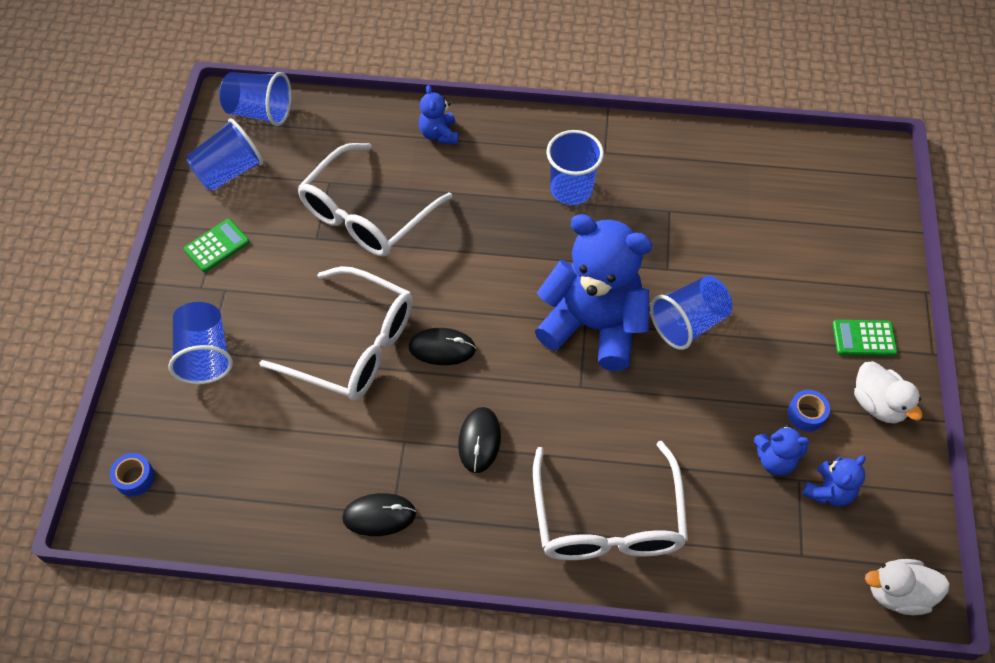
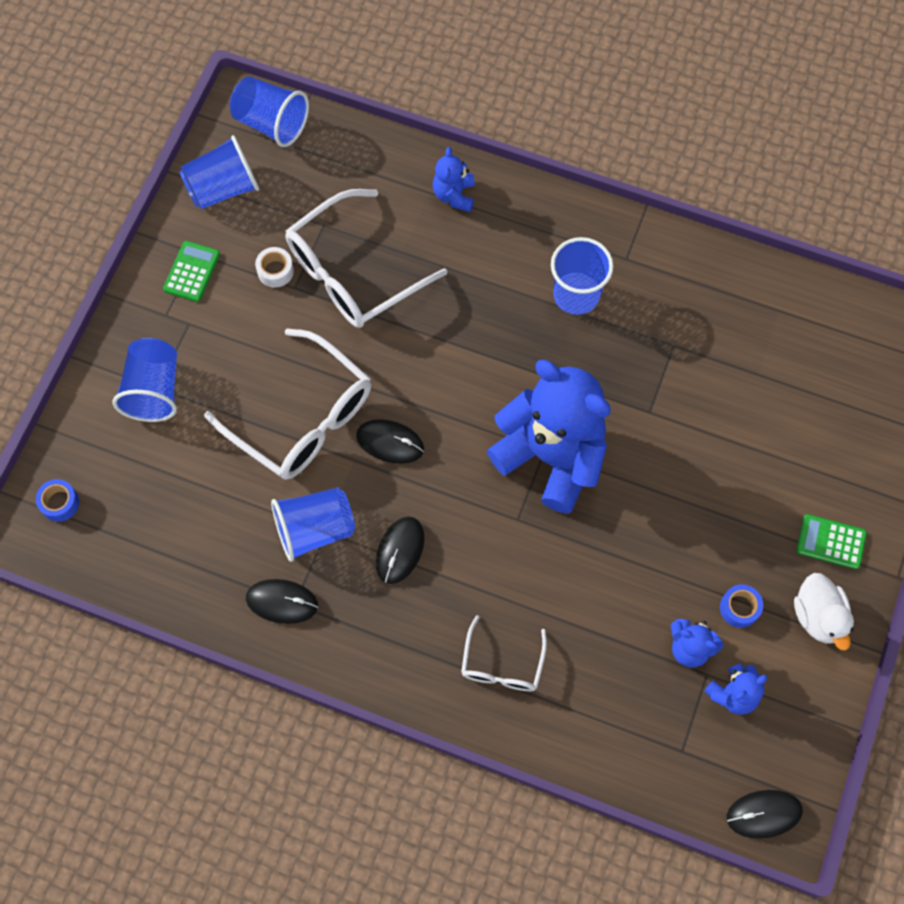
camera: 15 degrees right, 10 degrees up
green calculator [184,219,249,272] -> green calculator turned 45 degrees counterclockwise [163,241,220,302]
white glasses [533,441,688,560] -> white glasses [461,615,547,691], size x0.54
blue cup [650,276,732,350] -> blue cup moved to [271,487,355,562]
white duck [865,559,950,615] -> black mouse [727,790,803,839]
none -> white tape [255,247,294,288]

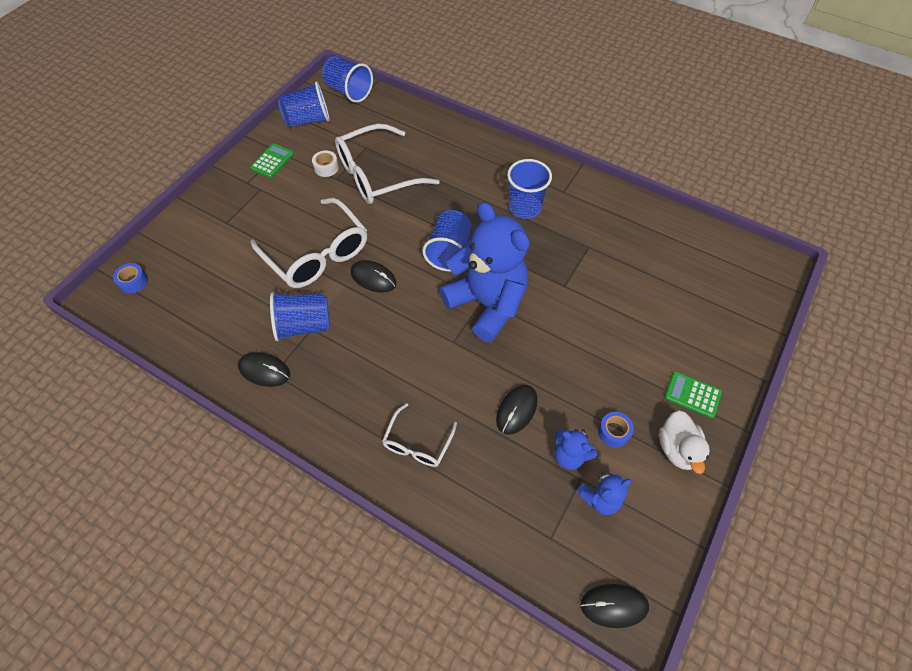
camera: 10 degrees right, 10 degrees down
blue cup [113,338,177,422] -> blue cup moved to [423,210,471,271]
black mouse [376,517,424,584] -> black mouse moved to [496,385,538,435]
blue teddy bear [433,147,475,212] -> none

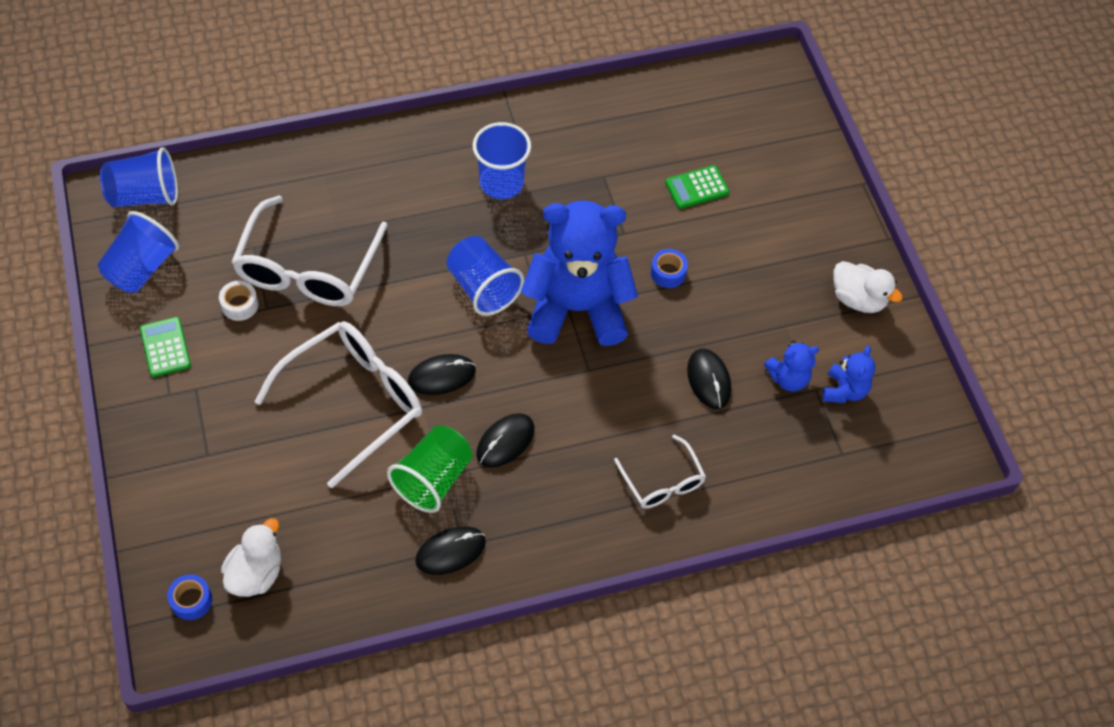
camera: 50 degrees left, 0 degrees up
white glasses [251,198,367,288] -> white glasses turned 45 degrees counterclockwise [254,321,422,488]
blue cup [270,292,330,341] -> green cup [387,425,473,513]
black mouse [580,584,649,628] -> black mouse moved to [476,413,535,468]
blue tape [598,412,634,447] -> blue tape moved to [651,249,688,288]
green calculator [664,371,722,418] -> green calculator moved to [665,165,729,209]
none -> white duck [221,518,281,597]

